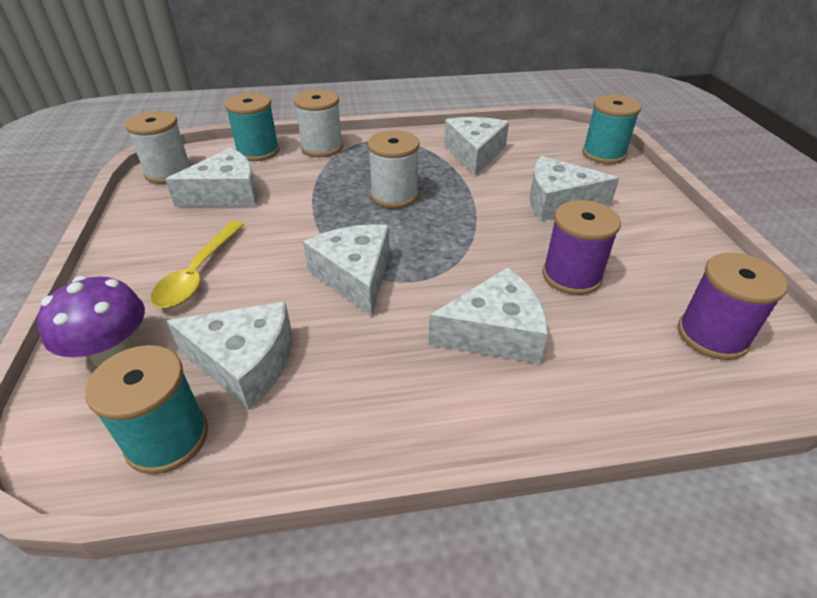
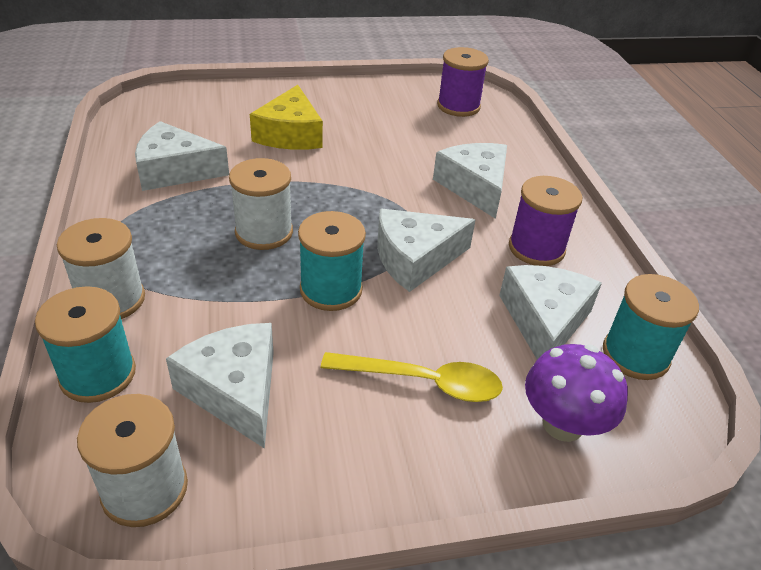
camera: 95 degrees left, 0 degrees up
white cheese [530,156,619,221] -> yellow cheese [250,85,323,150]
purple spool [542,200,621,295] -> purple spool moved to [509,176,582,266]
turquoise spool [582,95,641,164] -> turquoise spool moved to [298,211,366,311]

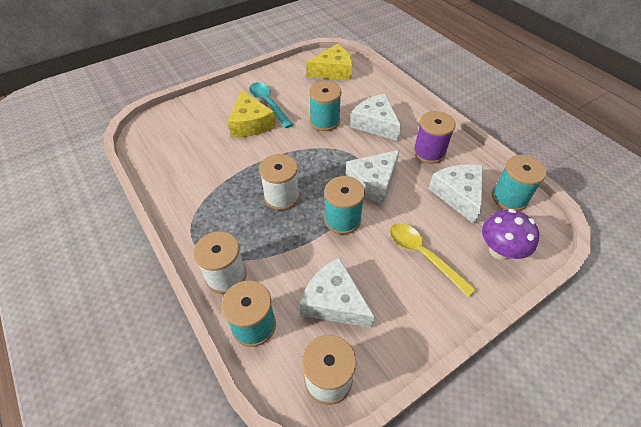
camera: 20 degrees left, 10 degrees up
white cheese [135,121,229,191] -> none
yellow spoon [321,352,503,402] -> yellow spoon turned 120 degrees counterclockwise [390,223,476,297]
purple spool [437,47,489,117] -> yellow cheese [306,44,352,80]
none -> turquoise spoon [249,82,293,128]
none -> turquoise spool [309,81,342,131]

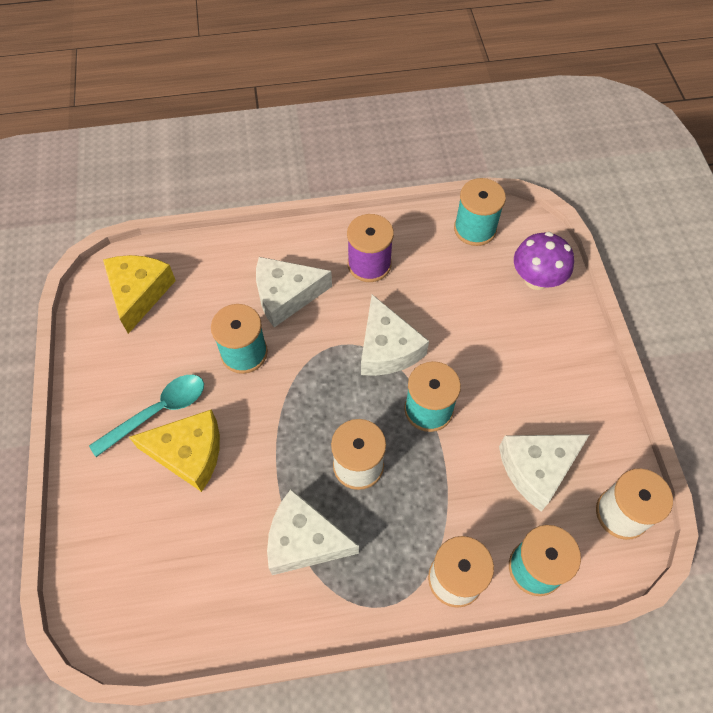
camera: 65 degrees left, 10 degrees up
turquoise spoon [249,82,293,128] -> turquoise spoon turned 150 degrees clockwise [89,375,204,457]
yellow spoon [390,223,476,297] -> none
white cheese [428,165,483,224] -> white cheese moved to [267,489,359,575]

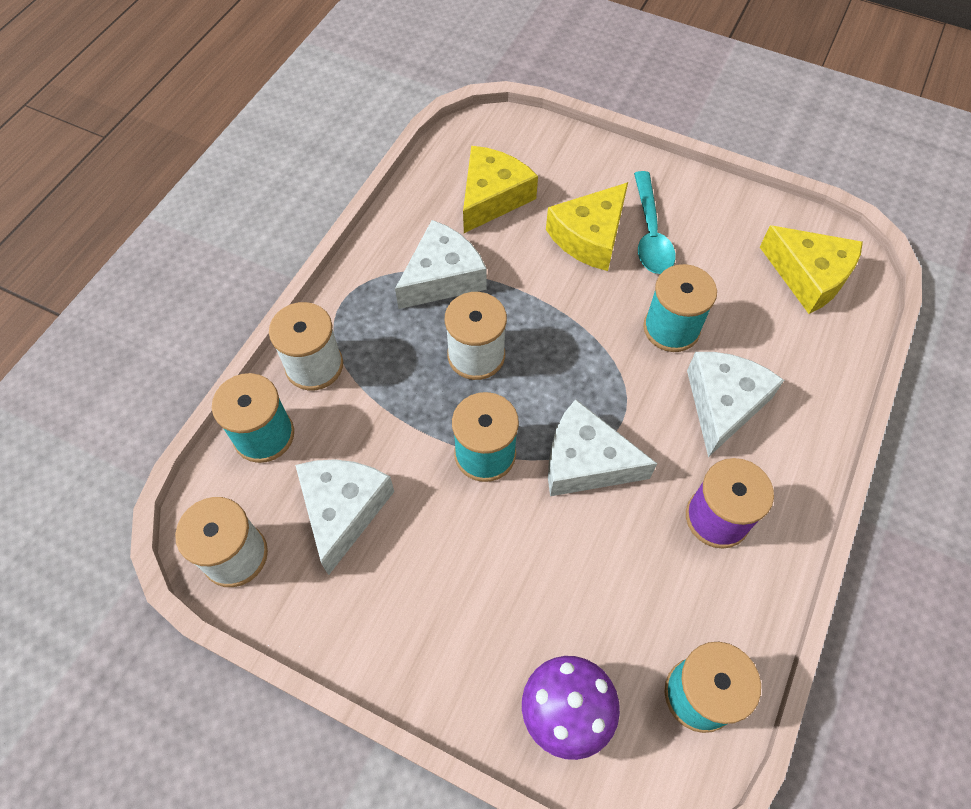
camera: 125 degrees right, 0 degrees up
none -> yellow cheese [463,146,538,233]

